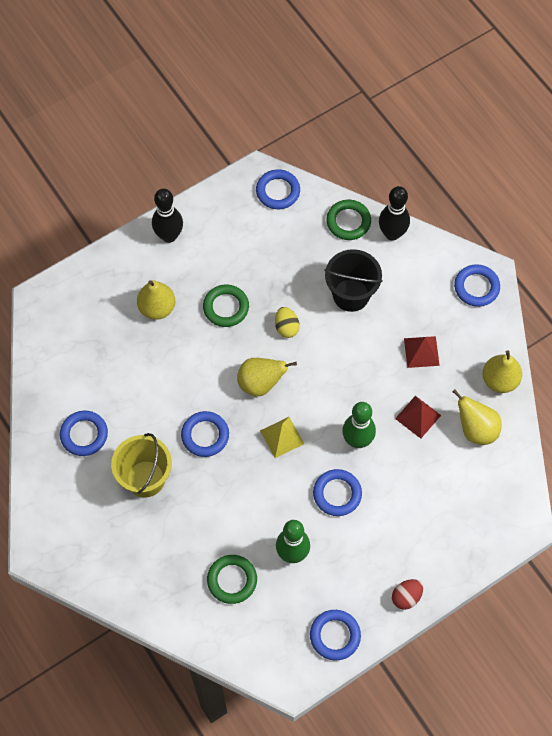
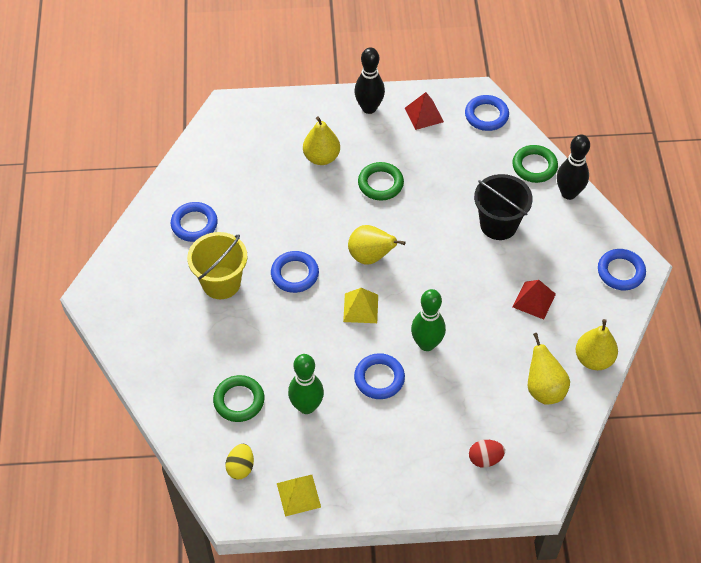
camera: 30 degrees right, 10 degrees down
yellow egg [275,307,300,338] -> yellow egg moved to [225,444,254,479]
blue ring [310,610,361,661] -> yellow pyramid [277,475,321,517]
red egg [392,579,423,610] -> red egg moved to [469,440,505,468]
red pyramid [395,396,441,439] -> red pyramid moved to [405,92,444,130]

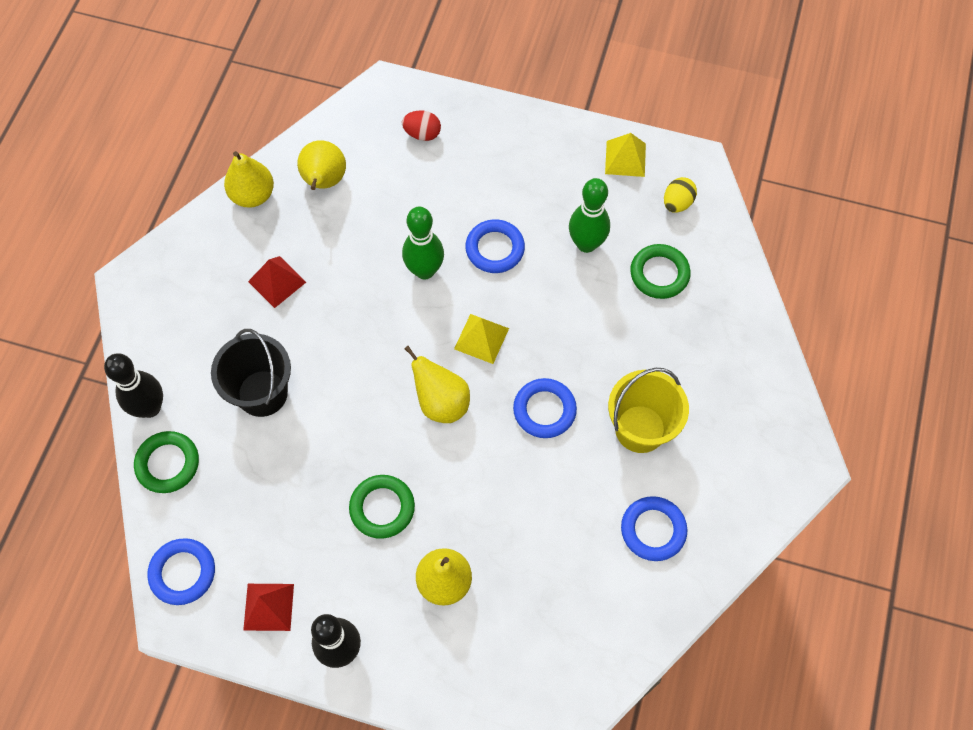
camera: 160 degrees left, 10 degrees up
blue ring [598,249,646,290] -> none

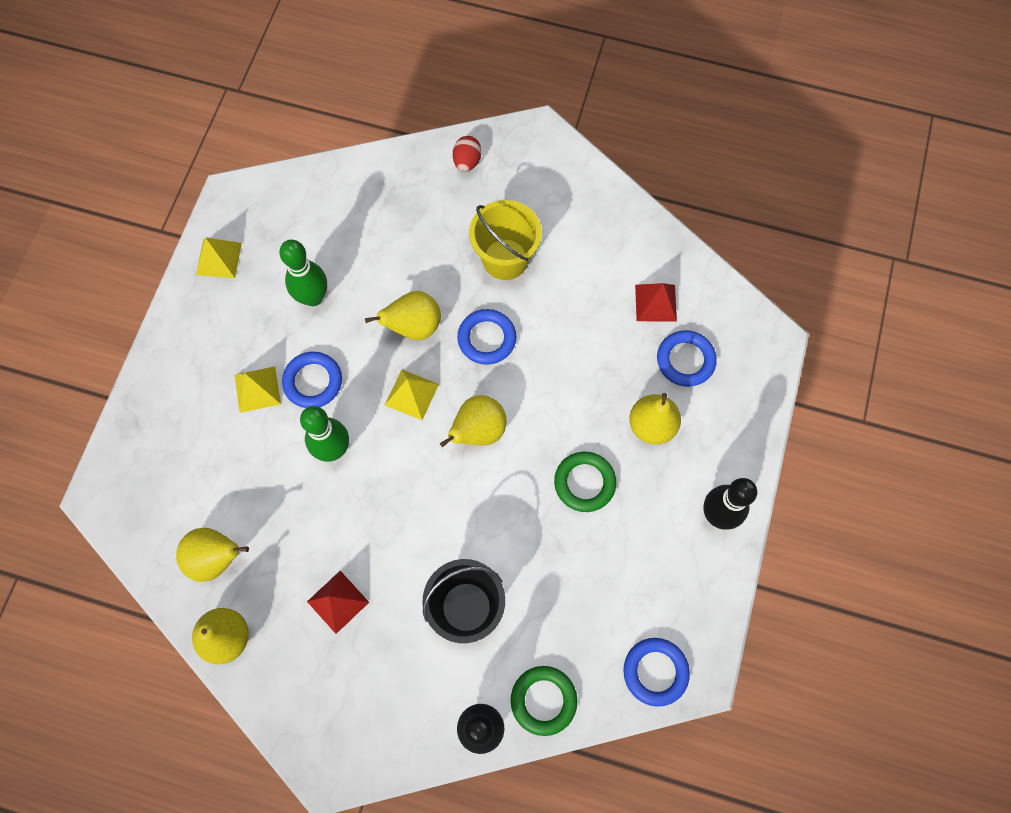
camera: 90 degrees left, 5 degrees up
red pyramid [243,584,294,631] -> red pyramid moved to [635,283,677,322]
red egg [402,111,441,141] -> red egg moved to [453,136,482,172]
blue ring [621,496,687,561] -> blue ring moved to [657,330,717,387]
green ring [630,244,691,299] -> none
yellow egg [664,177,697,213] -> none
none -> yellow pyramid [234,366,281,413]
none -> yellow pear [365,291,441,340]

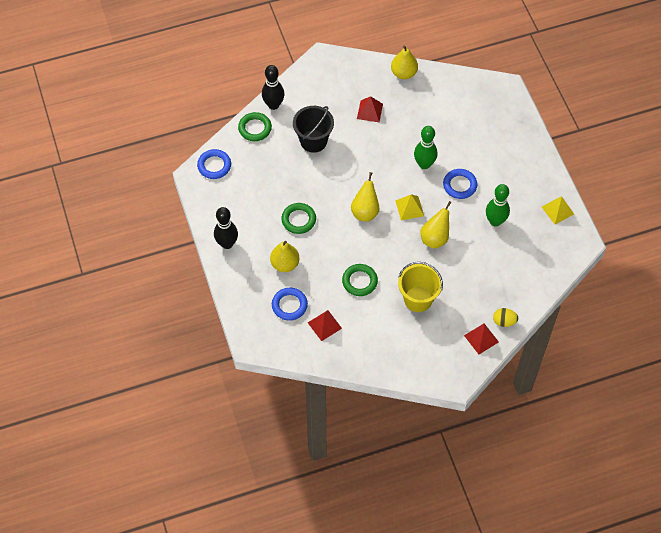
camera: 145 degrees right, 10 degrees down
yellow pear [176,528,249,582] -> none
yellow pyramid [234,366,281,413] -> none
red egg [453,136,482,172] -> red pyramid [464,324,499,354]
blue ring [457,309,516,365] -> none
none -> green ring [342,264,378,296]
none -> yellow egg [493,308,518,327]

